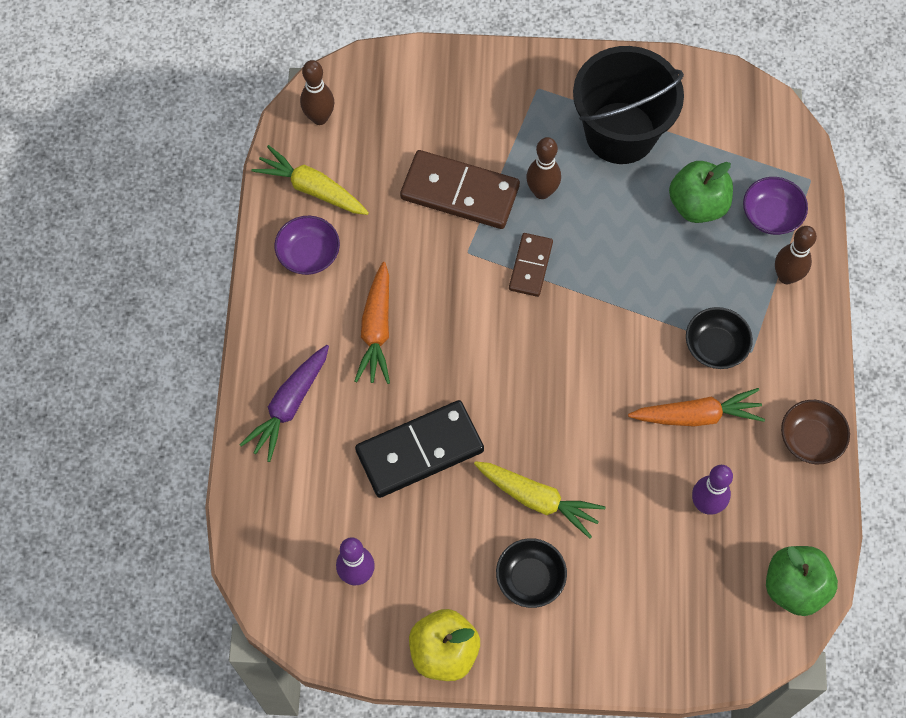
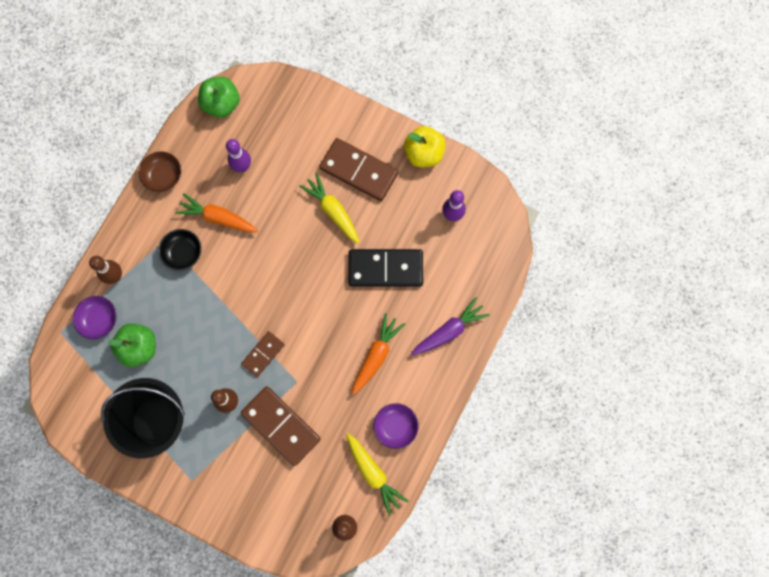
camera: 155 degrees left, 10 degrees up
black bowl [496,538,567,608] -> brown domino [319,138,399,201]

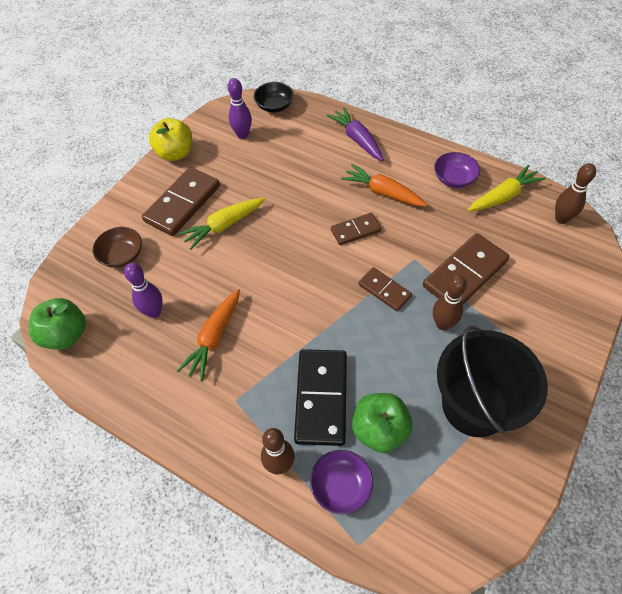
camera: 85 degrees left, 20 degrees down
brown bowl [139,151,181,192] -> brown bowl moved to [93,227,142,268]
black bowl [158,229,202,271] -> black bowl moved to [253,82,294,112]
black domino [348,249,423,287] -> black domino moved to [294,349,347,446]
none -> brown domino [331,213,382,245]

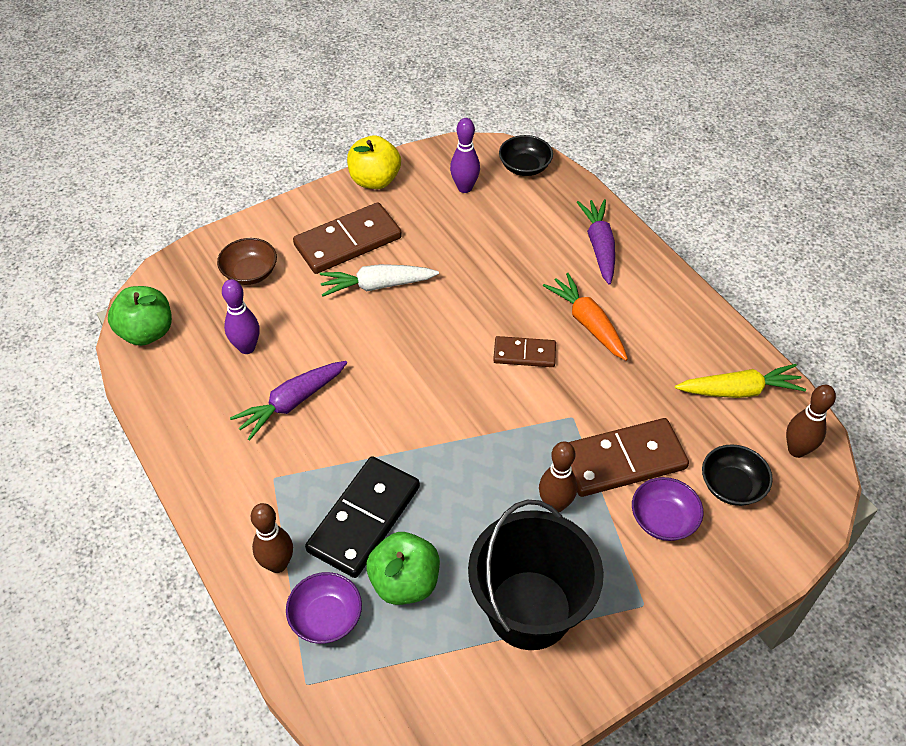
camera: 25 degrees right, 5 degrees down
orange carrot [177,289,240,381] -> purple carrot [230,361,347,441]
yellow carrot [178,198,265,250] -> white carrot [319,264,439,297]
brown domino [358,267,412,311] -> none
purple bowl [434,152,480,188] -> purple bowl moved to [632,477,703,541]
none -> black bowl [702,444,773,506]

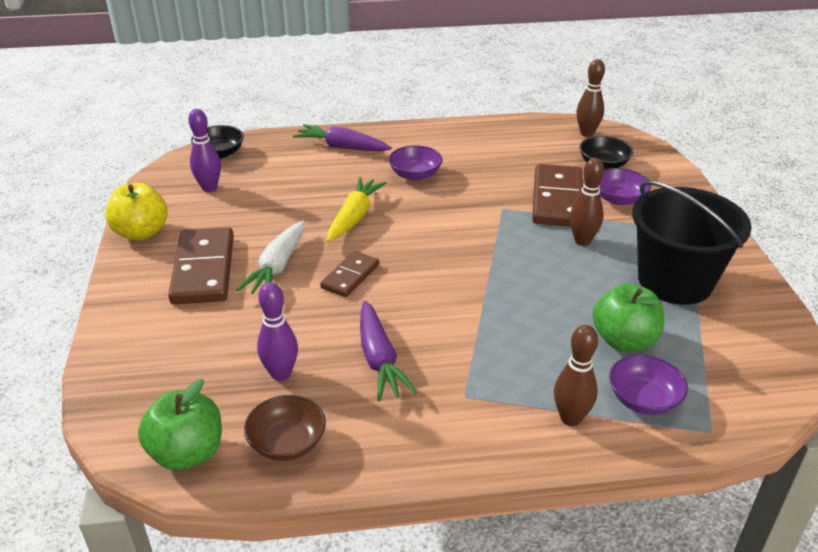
camera: 65 degrees left, 15 degrees down
brown bowl [217,238,277,285] -> brown bowl moved to [244,395,326,461]
black domino [305,456,420,578] -> none
brown domino [493,336,556,367] -> brown domino moved to [320,251,379,297]
orange carrot [543,273,628,361] -> purple bowl [388,145,443,181]
yellow carrot [675,364,806,398] -> yellow carrot moved to [327,177,387,242]

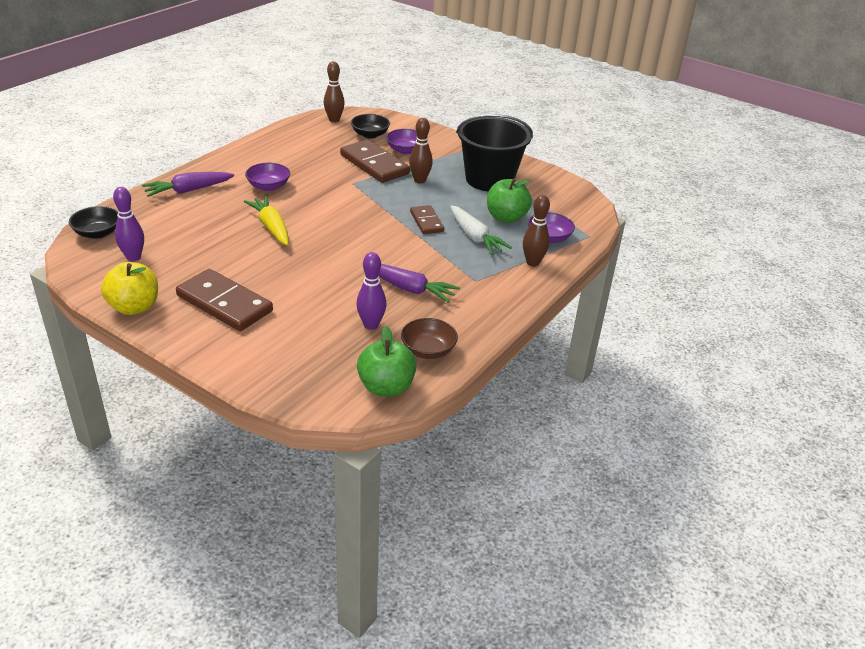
camera: 50 degrees left, 0 degrees up
white carrot [236,220,305,294] -> white carrot moved to [450,205,512,255]
brown domino [320,251,379,297] -> brown domino moved to [410,205,444,234]

